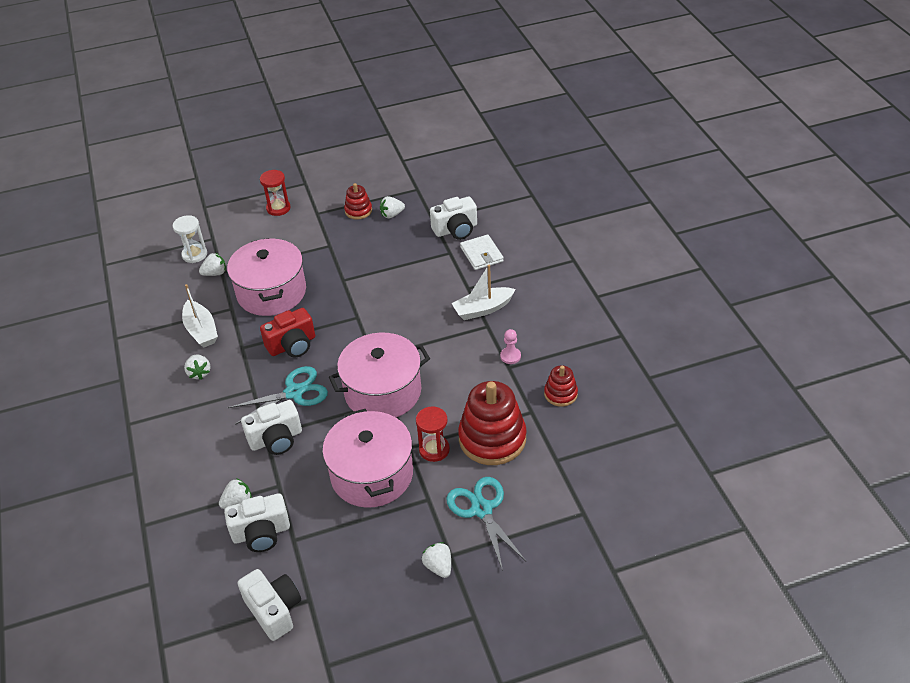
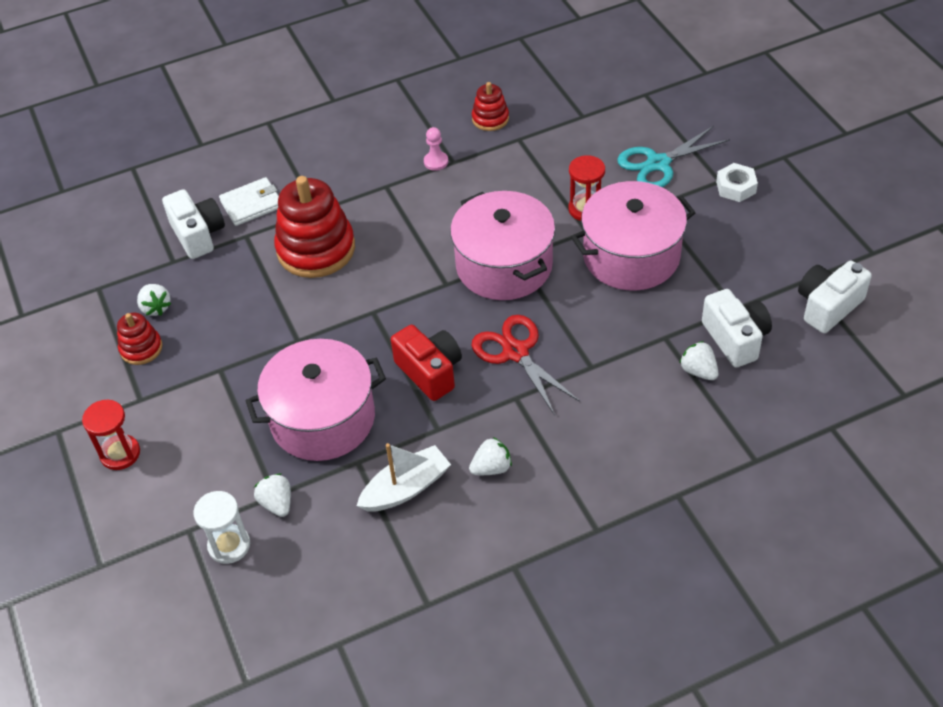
camera: 95 degrees left, 5 degrees up
turquoise scissors [227,366,328,425] -> red scissors [471,315,580,415]
white camera [241,400,302,455] -> none
white strawberry [422,542,451,578] -> white nut [716,163,758,202]
white boat [451,265,516,320] -> none
red stacking toy [458,381,527,465] -> red stacking toy moved to [274,176,355,278]

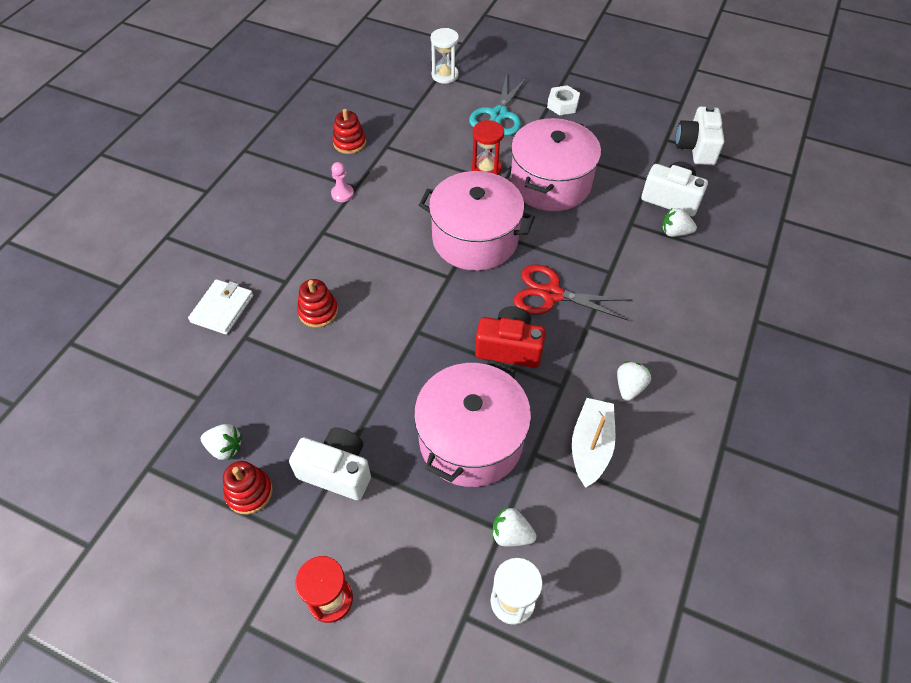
camera: 45 degrees left, 5 degrees up
white camera [162,189,225,259] -> white camera moved to [289,427,371,500]
red stacking toy [274,176,355,278] -> red stacking toy [297,279,338,328], size x0.51
none -> white hourglass [431,28,459,84]

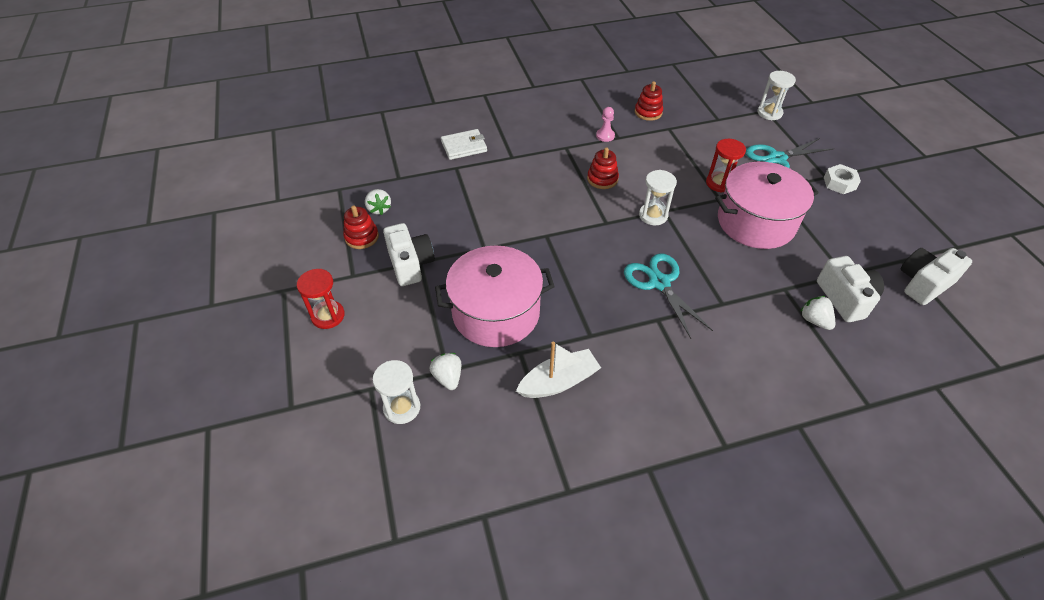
camera: 50 degrees right, 5 degrees down
red stacking toy [297,279,338,328] -> red stacking toy moved to [587,147,619,189]
pink pot [419,171,535,271] -> white hourglass [639,170,677,225]
red camera [475,306,546,368] -> none
red scissors [514,264,632,320] -> turquoise scissors [624,253,713,339]
white strawberry [617,361,651,401] -> none

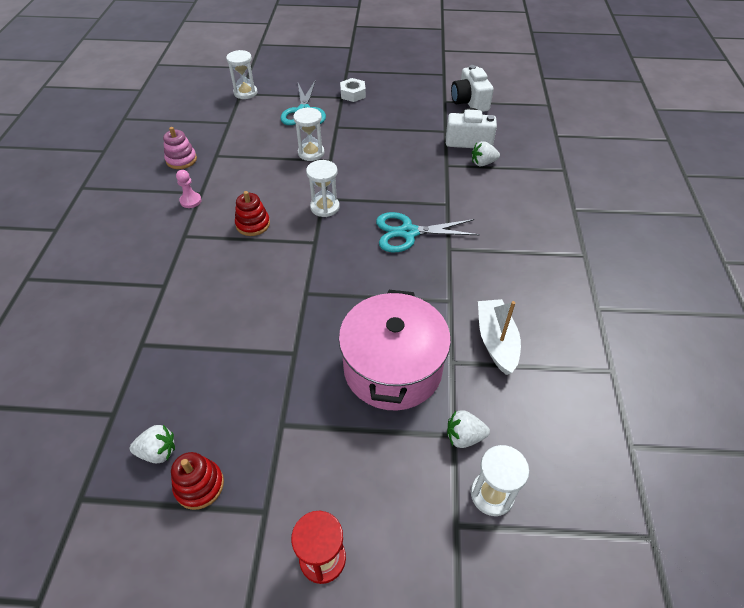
camera: 70 degrees left, 0 degrees up
white camera [383,223,435,286] -> none
white wallet [441,129,487,160] -> none
red stacking toy [635,81,663,121] -> pink stacking toy [163,127,197,169]
red hourglass [706,139,746,192] -> white hourglass [293,107,324,161]
pink pot [715,162,819,249] -> none

